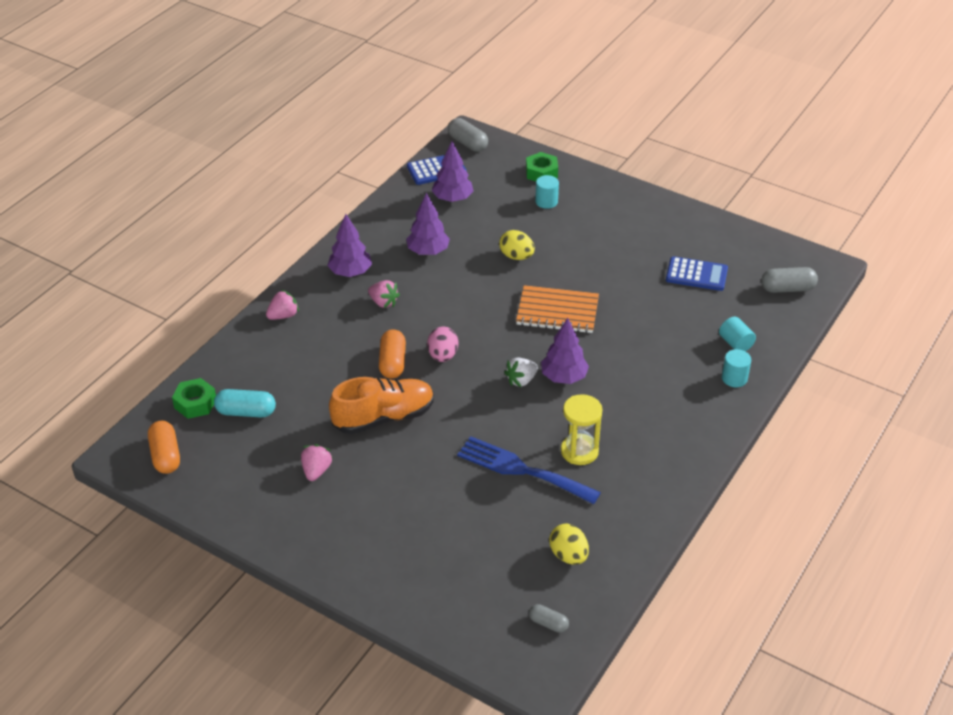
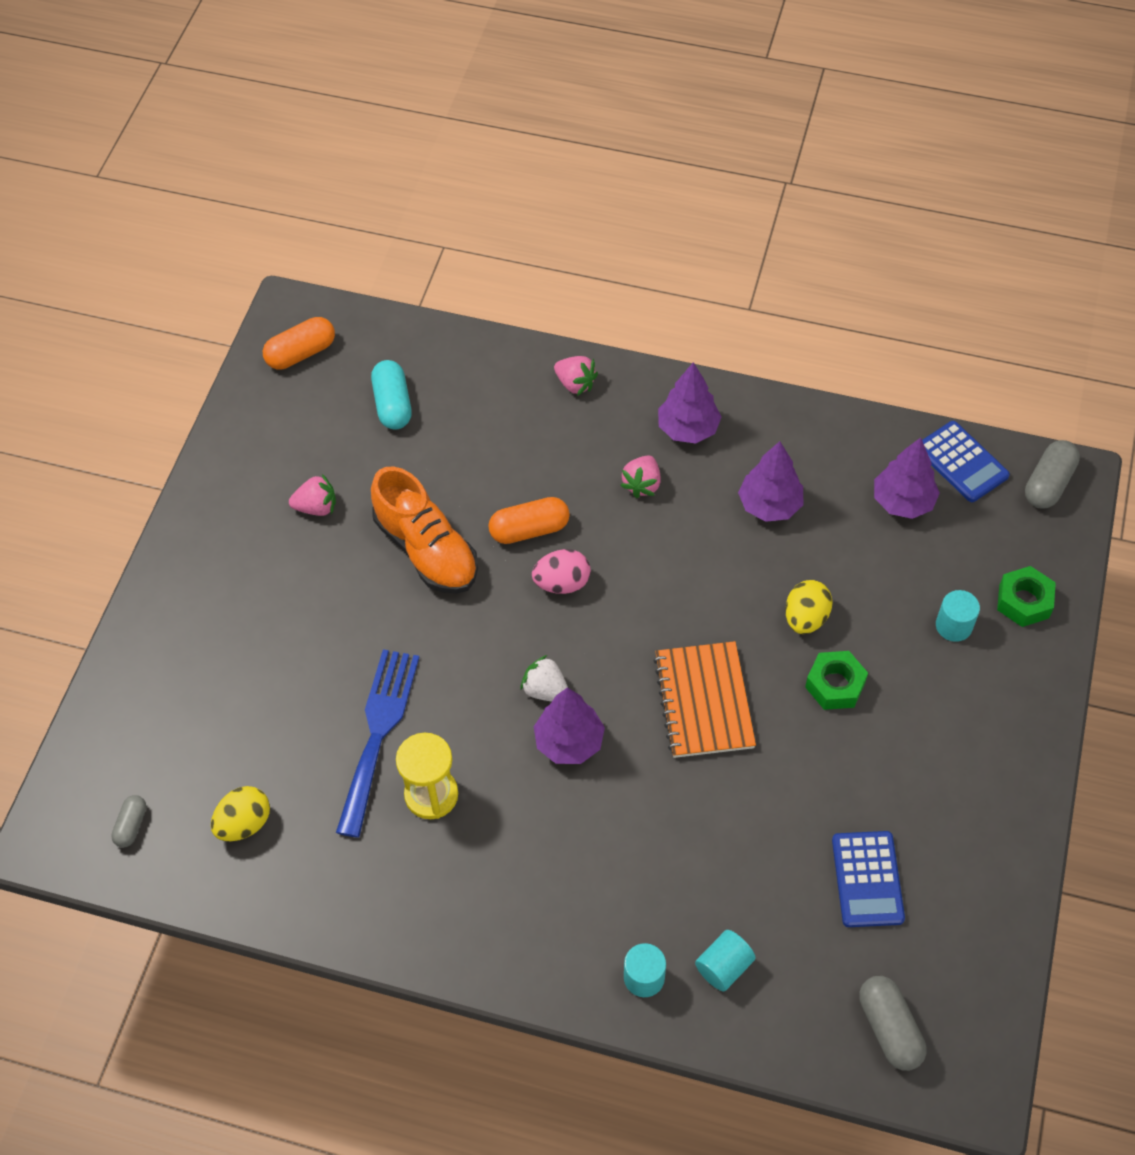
camera: 75 degrees right, 15 degrees up
green nut [172,378,216,419] -> green nut moved to [805,651,868,710]

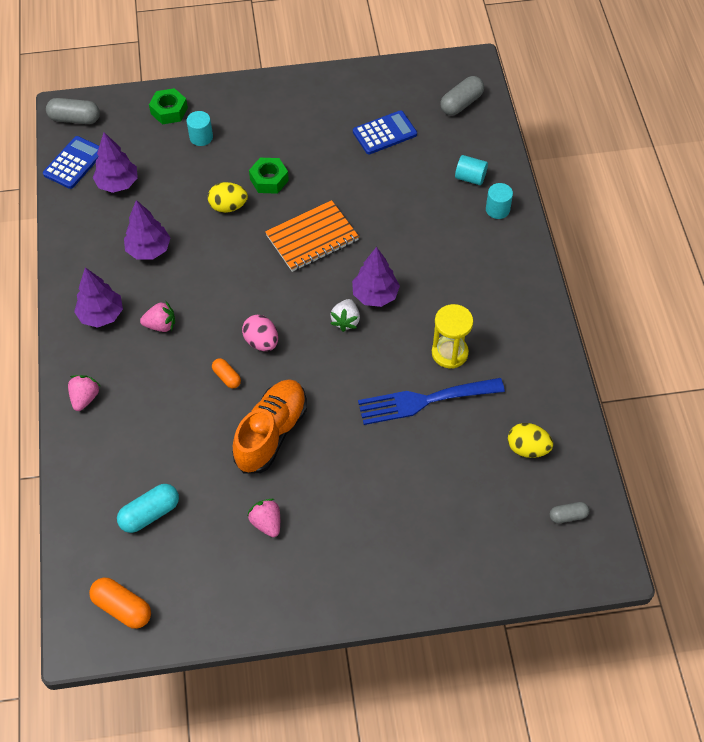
camera: 115 degrees left, 0 degrees up
orange capsule [488,497,570,544] -> orange capsule [212,358,241,388], size x0.60

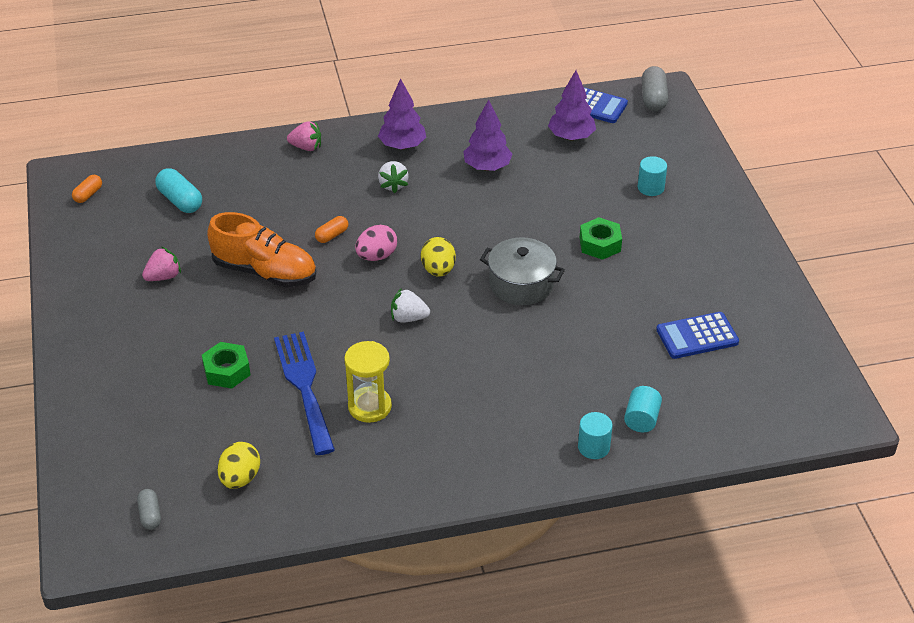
camera: 85 degrees right, 15 degrees down
orange capsule [89,578,151,629] -> orange capsule [72,175,102,203], size x0.60
pink strawberry [140,302,175,332] -> white strawberry [378,161,409,193]
green nut [149,88,188,124] -> green nut moved to [202,342,251,389]
yellow egg [208,182,248,213] -> yellow egg moved to [421,237,456,277]
orange notebook [265,200,359,272] -> grey pot [480,237,565,305]
purple tree [352,247,400,307] -> none
blue calculator [353,110,417,154] -> blue calculator turned 105 degrees clockwise [656,312,739,359]
grey capsule [440,76,484,115] -> none

